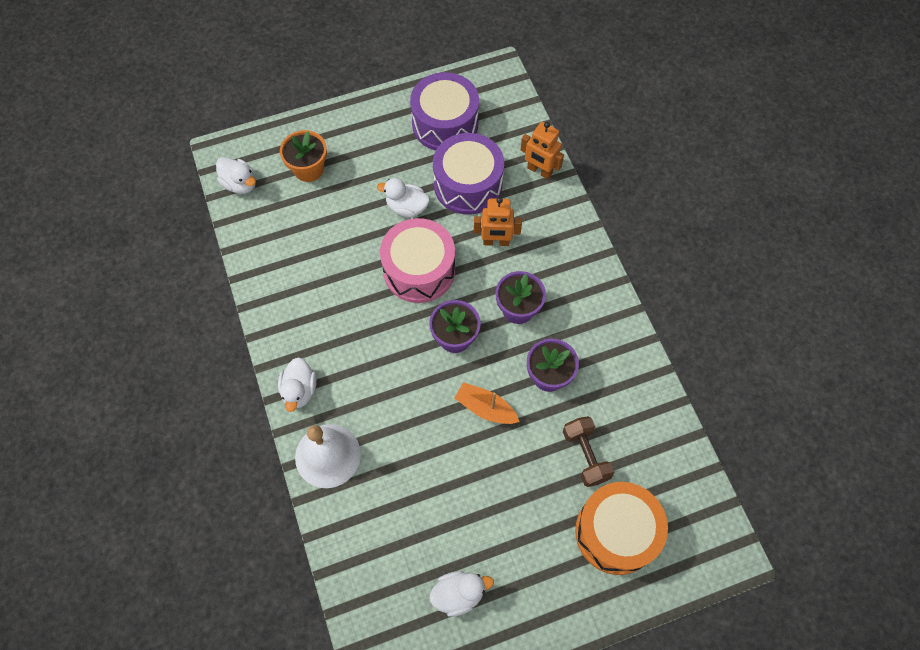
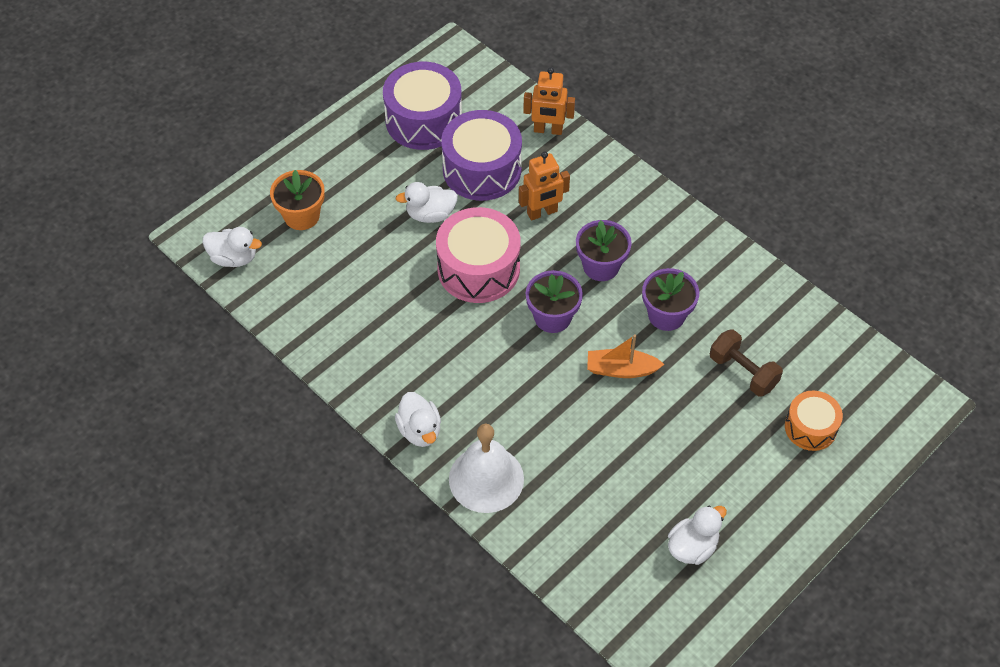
camera: 25 degrees left, 10 degrees down
orange drum [575,482,668,575] -> orange drum [785,391,843,451], size x0.58

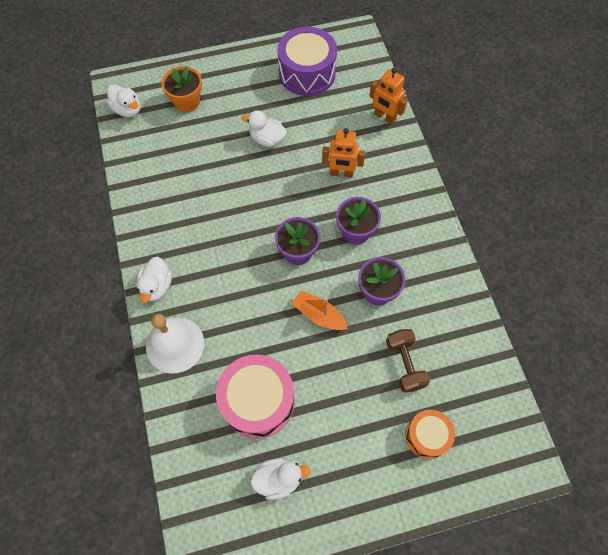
camera: 30 degrees right, 10 degrees up
pink drum [436,207,521,303] -> pink drum moved to [216,355,295,439]
purple drum [441,110,522,201] -> none

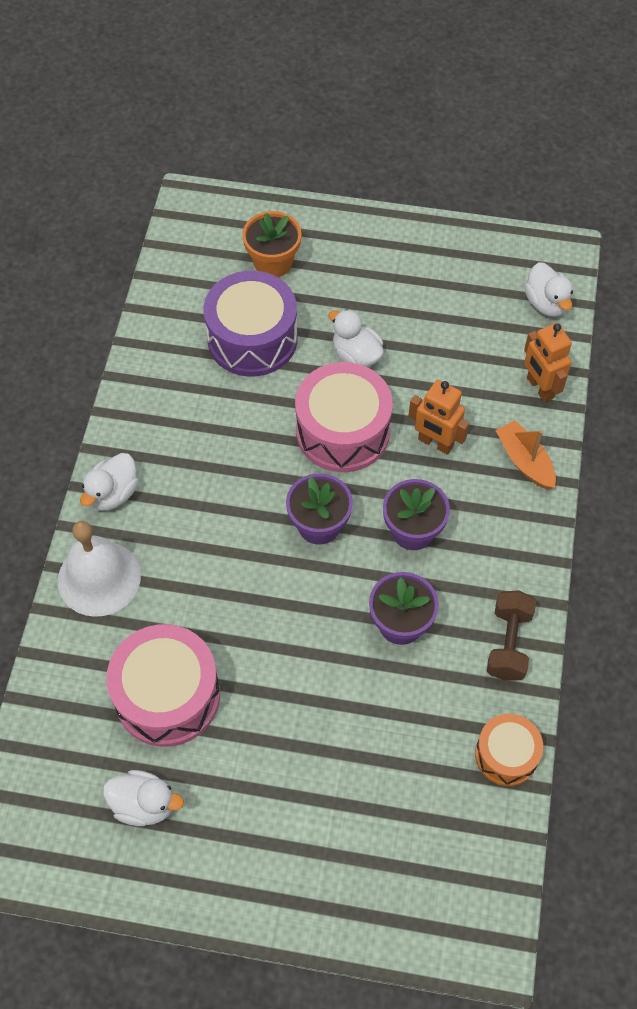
camera: 25 degrees right, 5 degrees down
white duck [107,84,140,117] -> white duck moved to [524,262,573,317]
purple drum [277,27,337,96] -> purple drum moved to [204,271,298,377]
orange boat [291,290,348,330] -> orange boat moved to [495,420,556,489]
brown dumbbell [386,329,430,393] -> brown dumbbell moved to [487,590,536,681]
orange drum [405,410,455,459] -> orange drum moved to [475,714,543,786]
none -> pink drum [295,362,393,472]

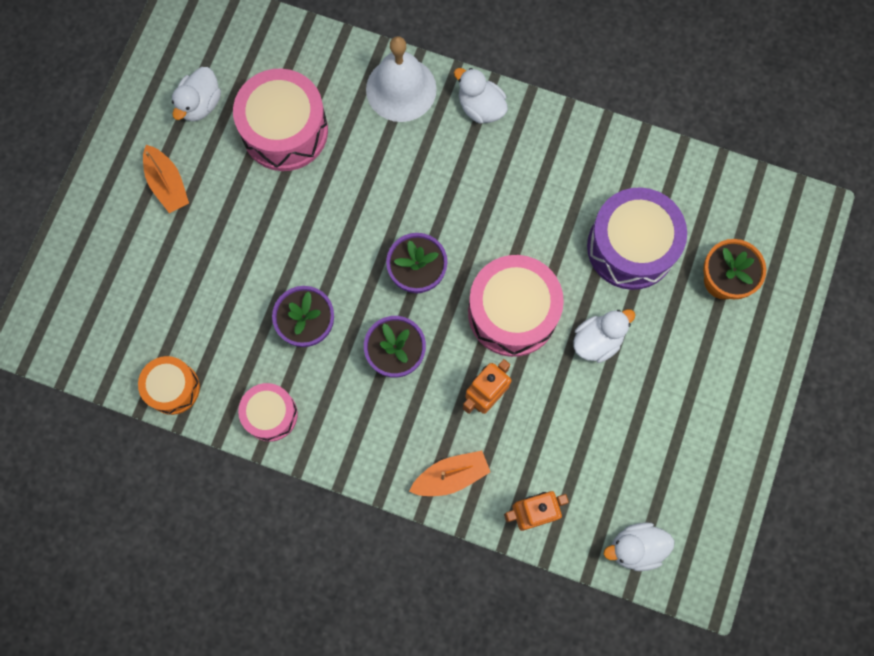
camera: 100 degrees right, 15 degrees up
brown dumbbell [487,590,536,681] -> pink drum [238,383,298,442]
none -> orange boat [143,145,189,213]

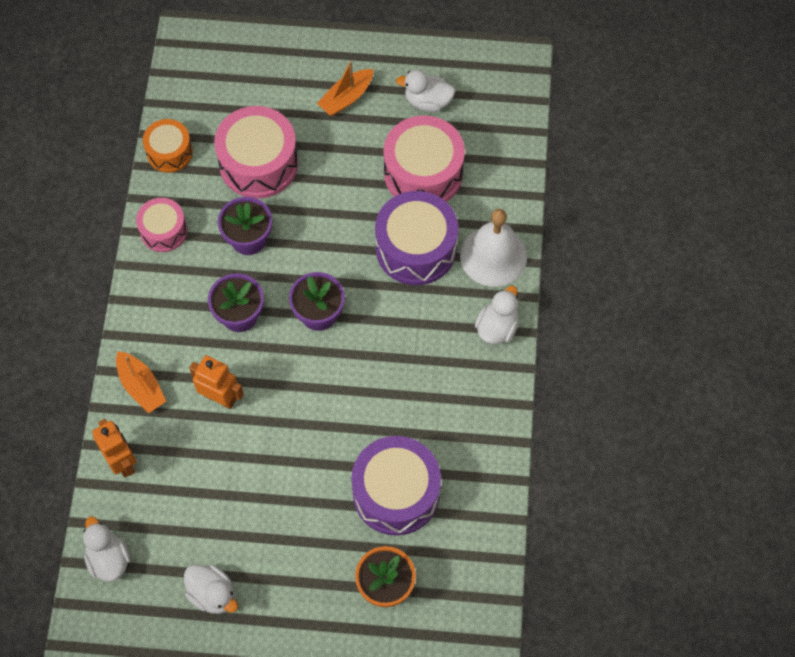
camera: 75 degrees right, 10 degrees down
pink drum [468,255,564,357] -> pink drum moved to [214,106,298,199]
white duck [573,309,635,363] -> white duck moved to [184,565,238,614]
none -> purple drum [375,191,458,285]

